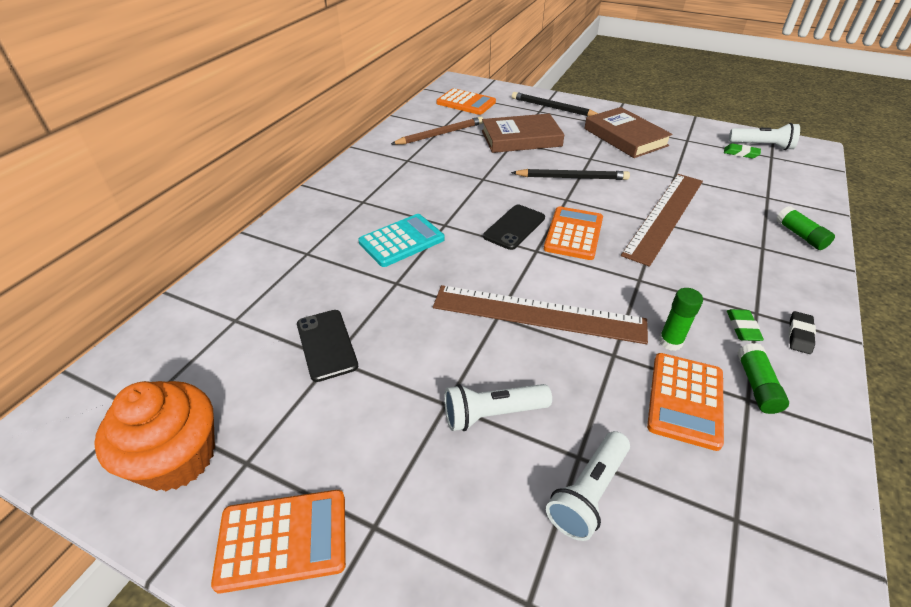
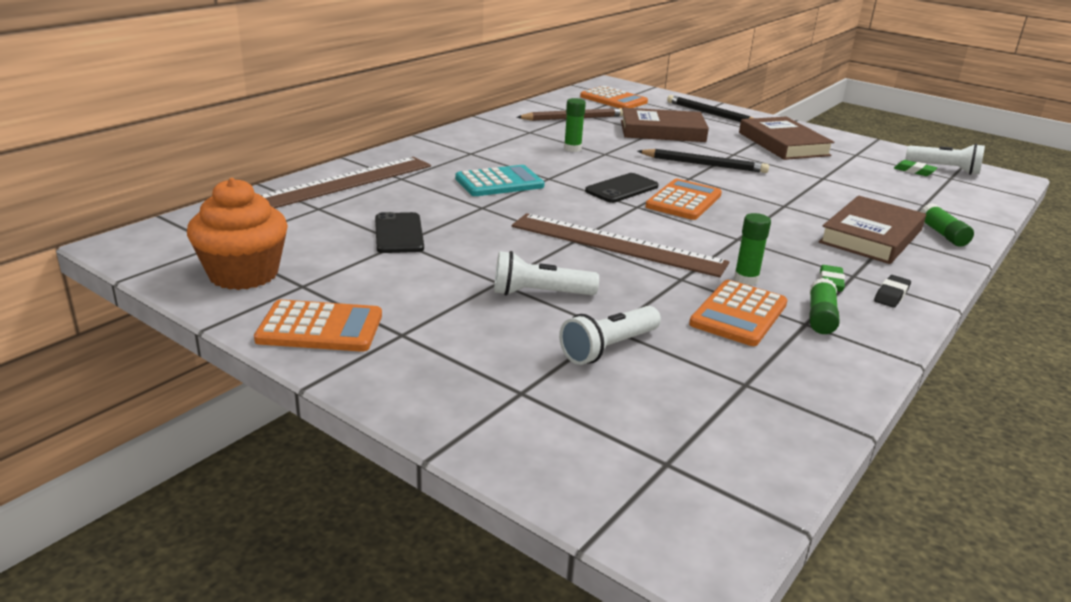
camera: 10 degrees right, 15 degrees down
brown ruler [621,174,703,267] -> brown ruler moved to [261,157,431,208]
none -> green glue stick [564,98,586,152]
none -> brown book [819,196,926,264]

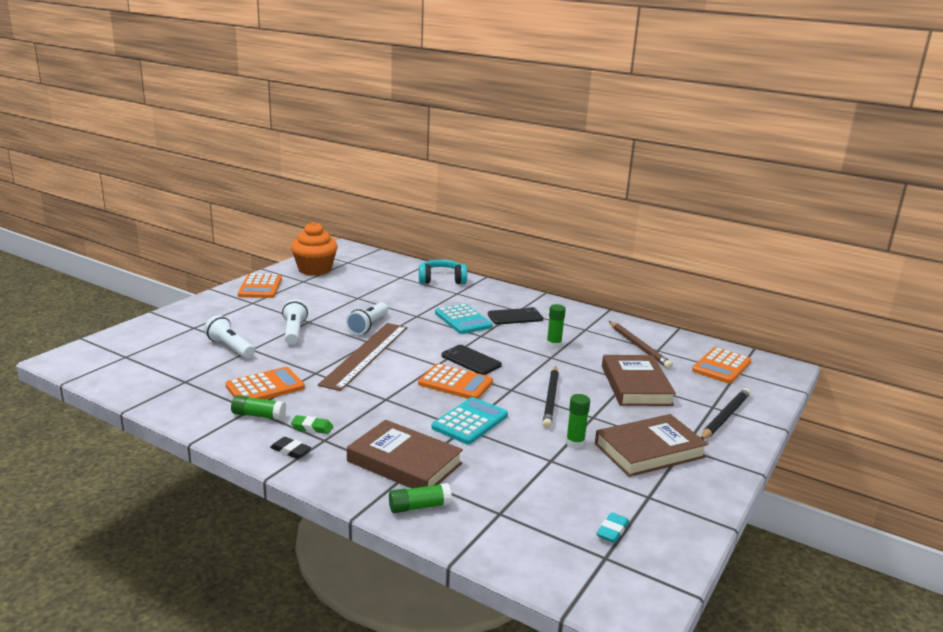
camera: 85 degrees right, 5 degrees down
brown ruler [261,157,431,208] -> turquoise headphones [419,259,467,284]
black phone [375,212,424,253] -> black phone moved to [488,307,543,325]
orange calculator [689,280,787,346] -> orange calculator turned 120 degrees clockwise [226,367,305,400]
green glue stick [734,213,771,285] -> green glue stick moved to [566,394,590,449]
green eraser [894,160,937,176] -> turquoise eraser [596,513,629,543]
white flashlight [905,144,985,175] -> white flashlight moved to [346,302,388,335]
none -> turquoise calculator [431,397,508,445]

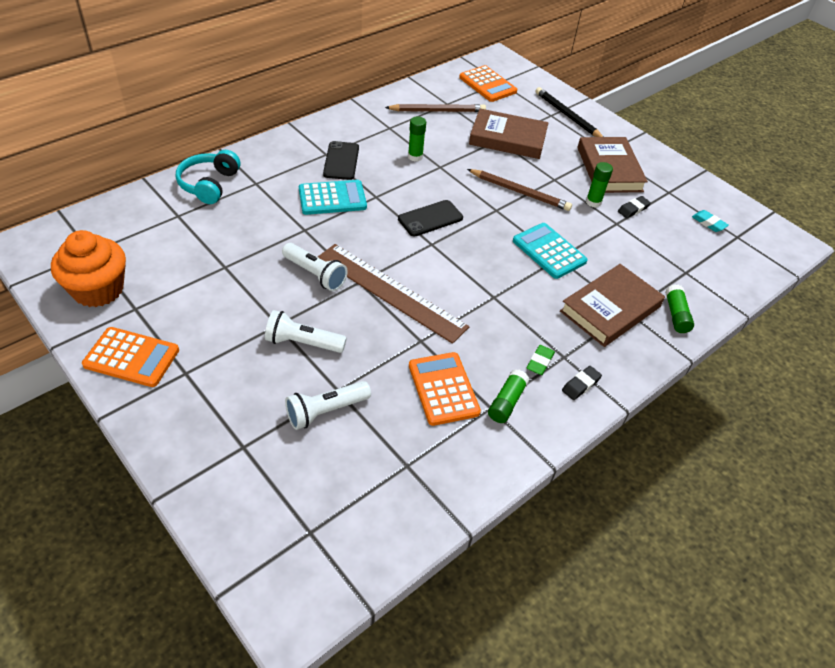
camera: 75 degrees left, 25 degrees up
orange calculator [418,363,493,399] -> none
black pencil [542,366,559,429] -> brown pencil [467,169,572,211]
none -> black eraser [618,196,651,218]

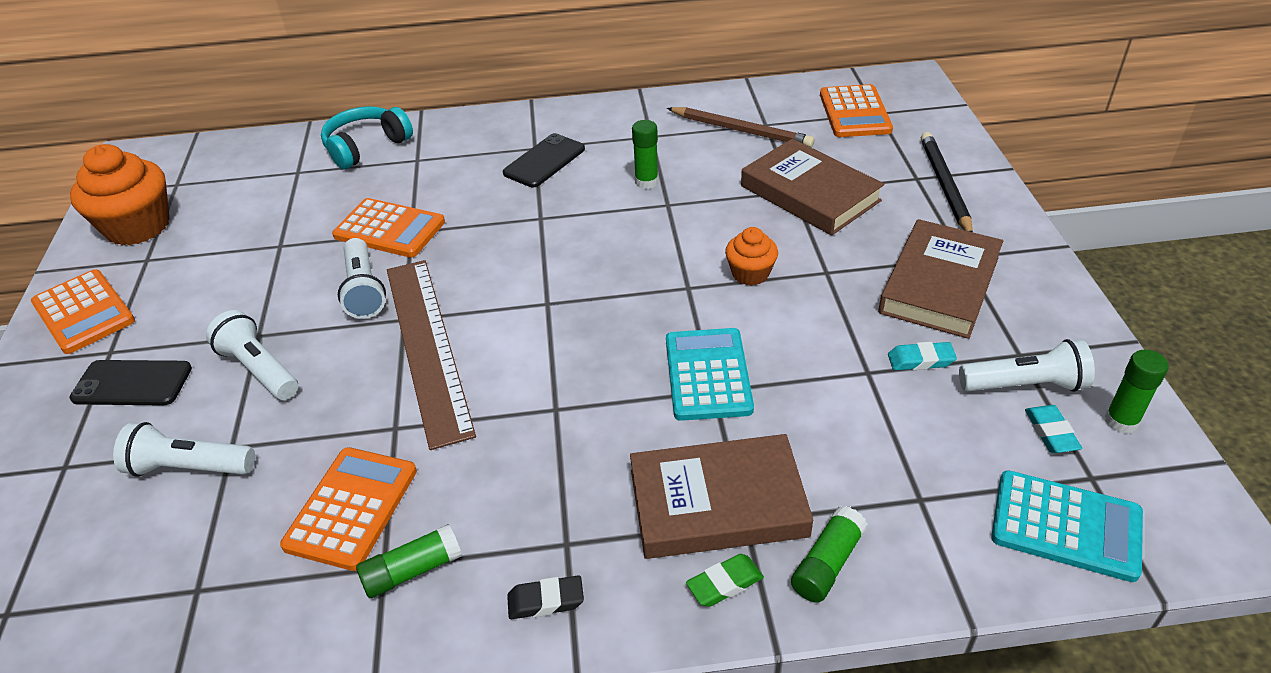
camera: 40 degrees right, 5 degrees down
turquoise calculator [299,180,367,215] -> turquoise calculator moved to [991,470,1143,582]
black phone [398,200,463,236] -> black phone moved to [70,360,192,406]
brown pencil [467,169,572,211] -> orange cupcake [725,227,778,286]
green eraser [527,345,555,375] -> green eraser moved to [686,554,764,607]
green glue stick [586,162,613,208] -> green glue stick moved to [1105,350,1169,434]
black eraser [618,196,651,218] -> turquoise eraser [888,342,957,370]
none -> orange calculator [332,198,445,258]
none -> white flashlight [959,339,1095,392]

